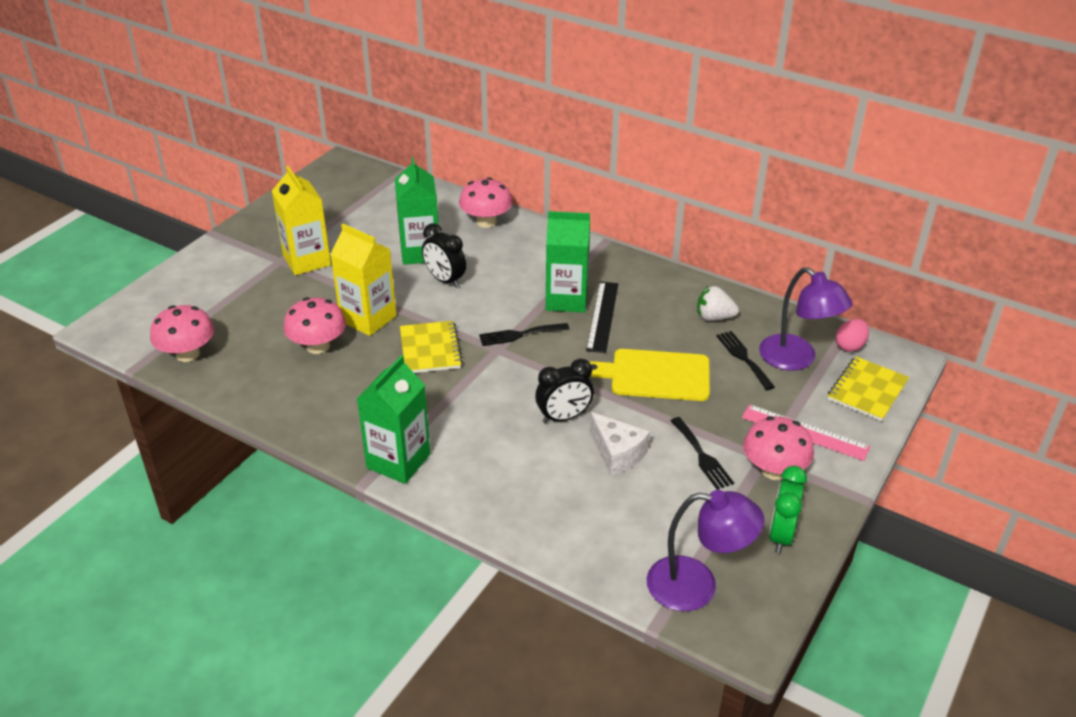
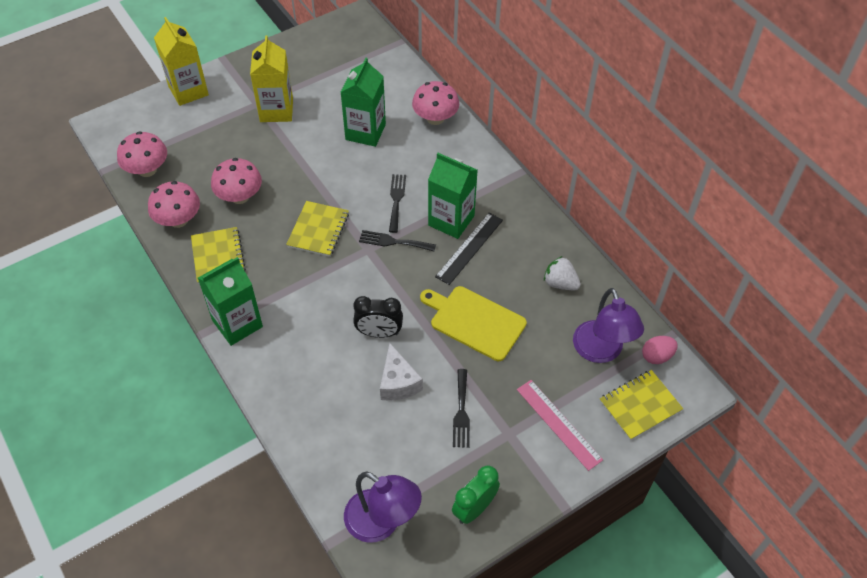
camera: 25 degrees right, 15 degrees up
yellow carton [330,224,397,336] -> yellow carton moved to [154,17,209,106]
black clock [422,223,466,288] -> none
black fork [716,331,775,390] -> black fork moved to [389,174,406,233]
pink mushroom [743,416,814,480] -> pink mushroom moved to [148,181,200,228]
none -> yellow notebook [191,227,246,284]

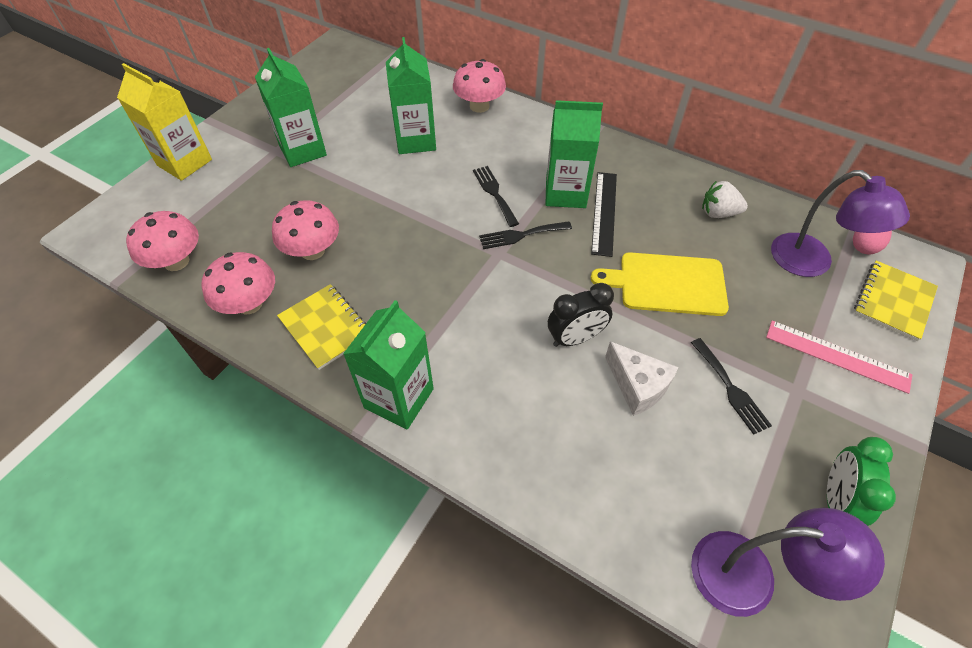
camera: 25 degrees left, 0 degrees up
yellow carton [250,35,293,122] -> green carton [255,48,327,167]
yellow notebook [286,201,349,257] -> none

